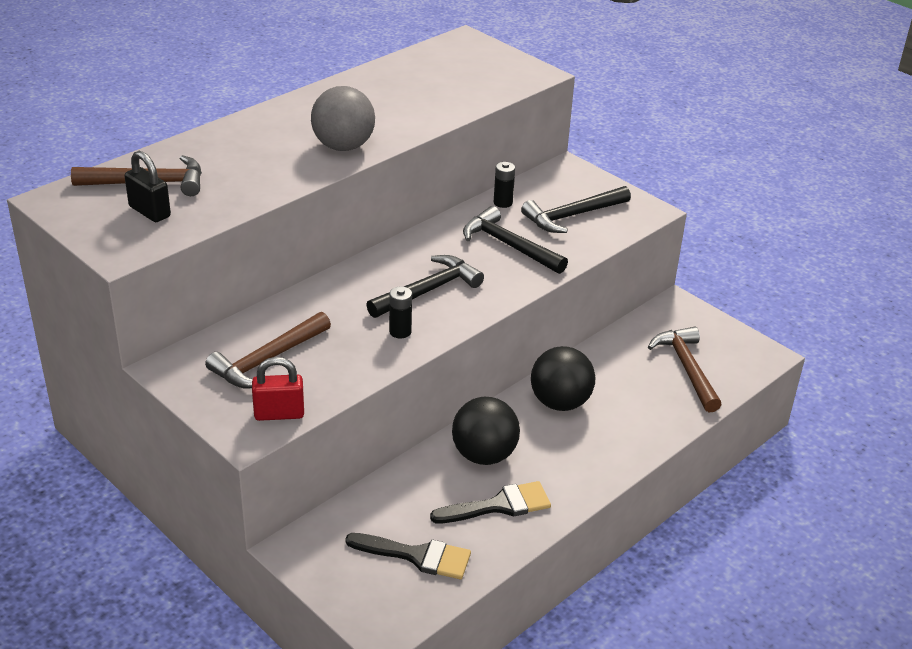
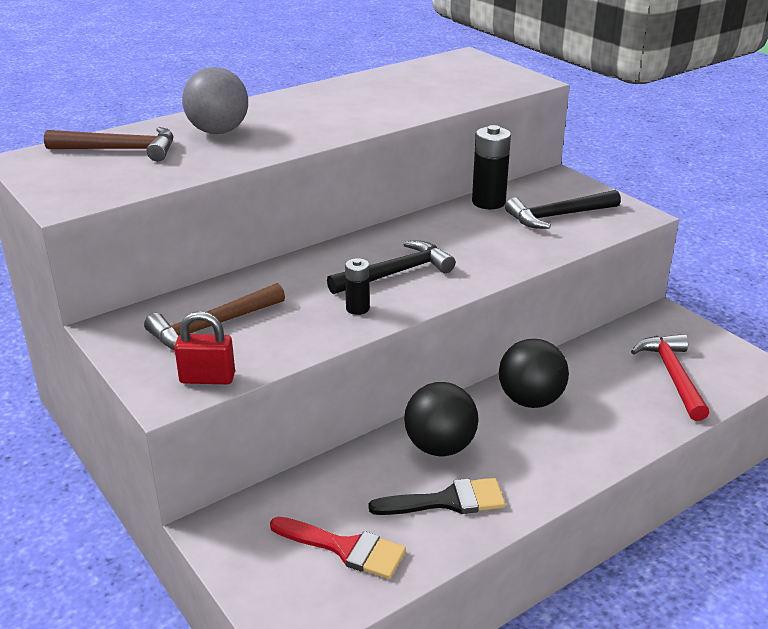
camera: 10 degrees right, 5 degrees down
black padlock [125,151,171,222] -> none
grey ball [311,86,375,151] -> grey ball moved to [182,67,248,134]
black brush [345,533,471,579] -> red brush [270,517,406,579]
black hammer [463,206,568,274] -> none
black battery [494,162,515,208] -> black battery [472,125,511,209], size x1.74
brown hammer [648,327,722,412] -> red hammer [631,334,709,421]

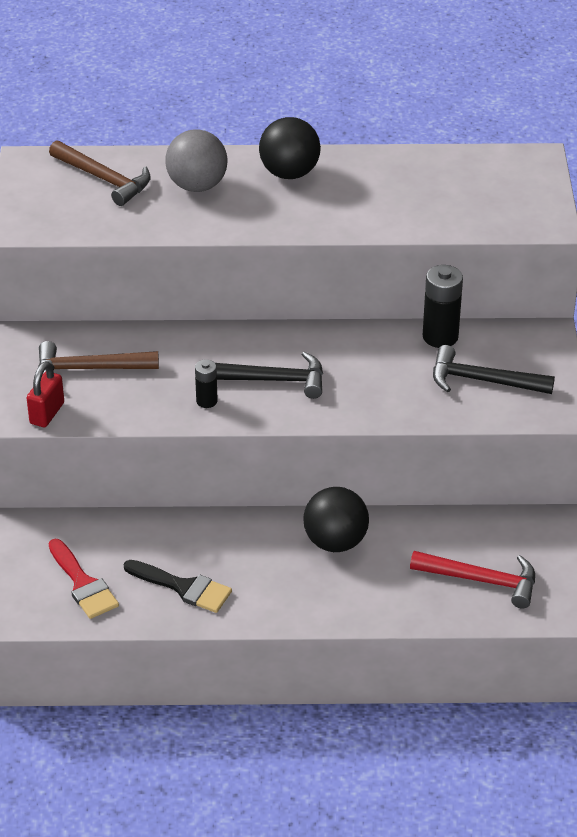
camera: 35 degrees right, 10 degrees up
red padlock [174,311,235,384] -> red padlock turned 75 degrees clockwise [27,361,64,427]
black ball [404,382,479,456] -> black ball moved to [259,117,321,179]
red hammer [631,334,709,421] -> red hammer turned 75 degrees clockwise [410,551,535,609]

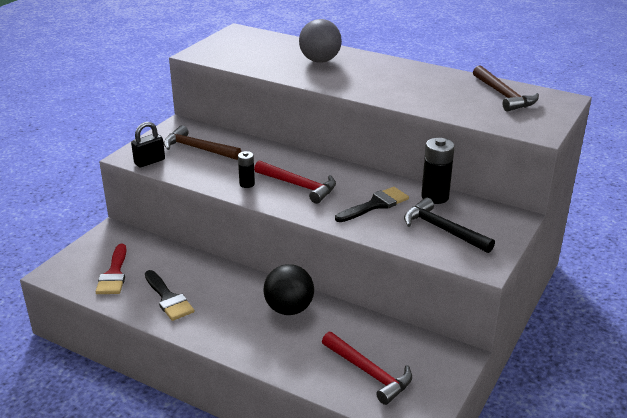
camera: 30 degrees right, 10 degrees down
red padlock [27,361,64,427] -> black padlock [131,122,165,167]
brown hammer [49,140,151,206] -> brown hammer moved to [473,65,539,112]
black hammer [215,352,323,399] -> red hammer [254,160,336,204]
black ball [259,117,321,179] -> none
none -> black brush [335,187,409,222]

